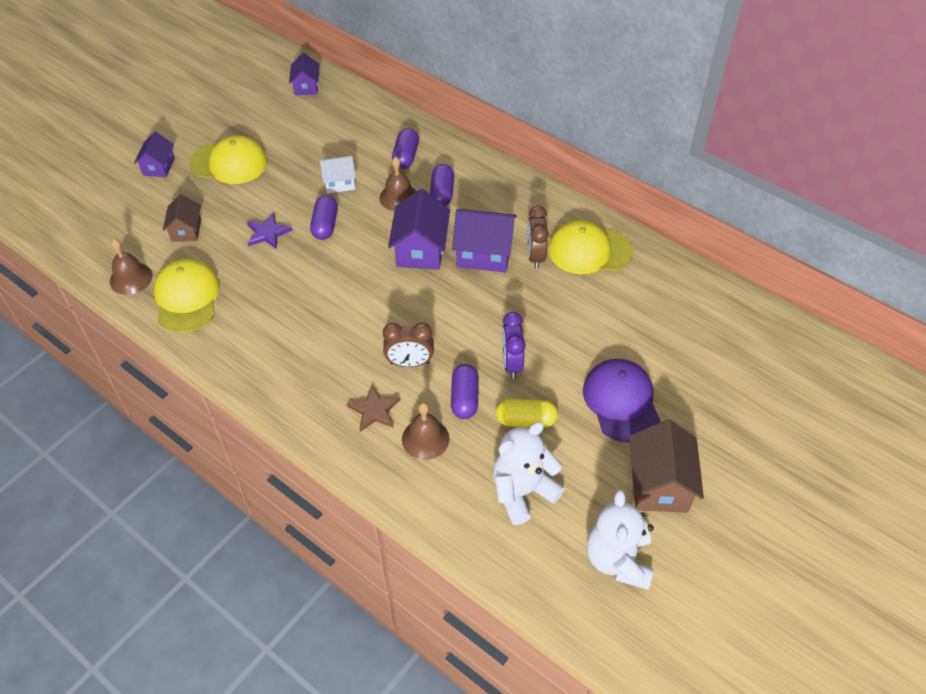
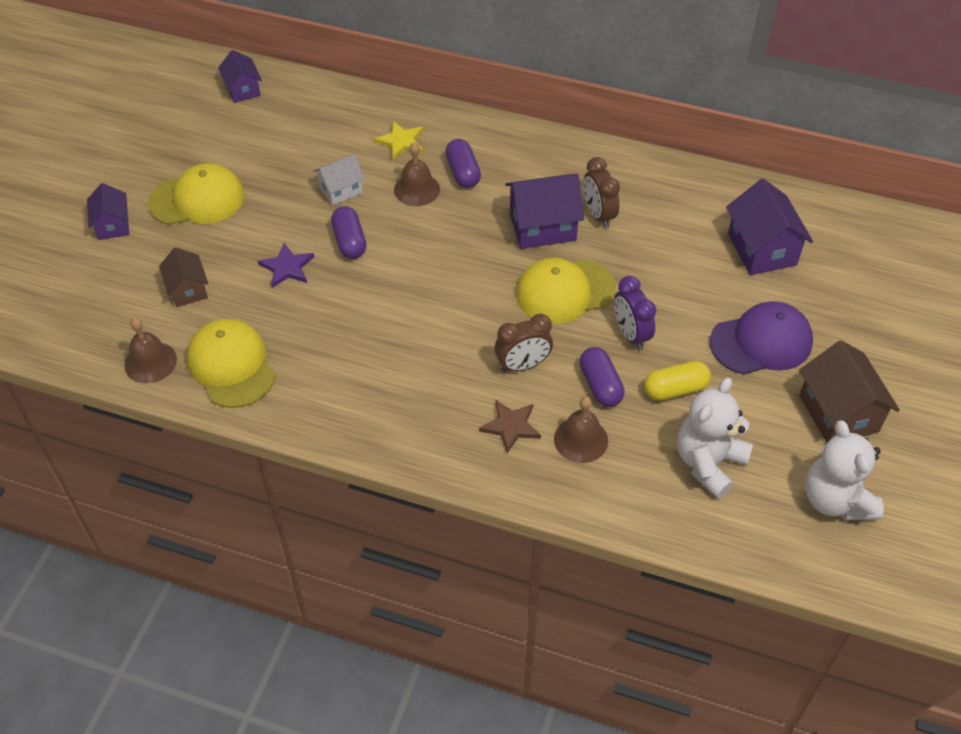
camera: 20 degrees left, 0 degrees up
purple house [388,189,450,270] -> purple house moved to [726,179,813,275]
purple capsule [392,128,419,169] -> yellow star [374,121,423,160]
yellow cap [548,220,633,274] -> yellow cap moved to [516,258,616,324]
purple cap [583,359,660,443] -> purple cap turned 105 degrees clockwise [710,301,813,375]

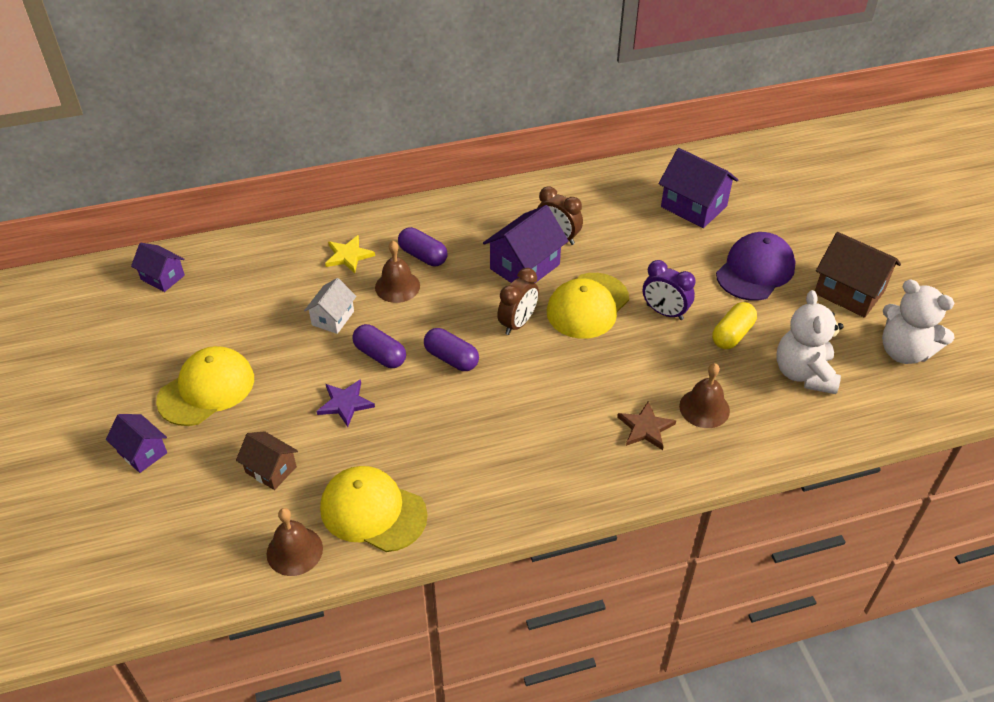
camera: 35 degrees left, 5 degrees down
brown clock [495,314,553,372] -> brown clock moved to [497,268,539,335]
purple capsule [580,347,625,407] -> purple capsule moved to [424,328,479,371]

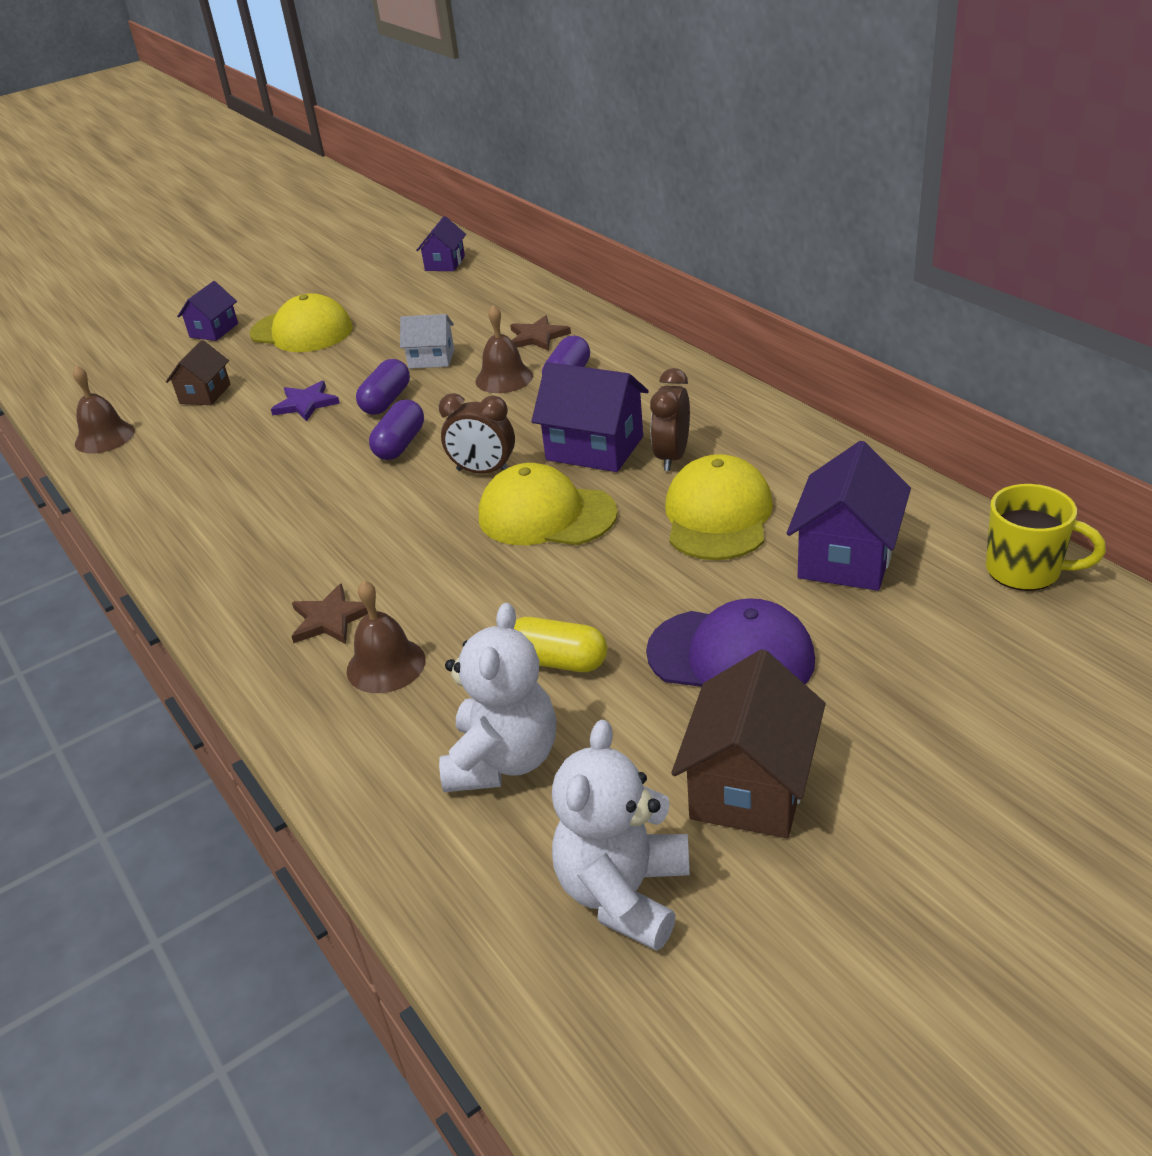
camera: 75 degrees right, 10 degrees down
yellow cap [320,466,428,552] -> yellow cap moved to [665,454,773,560]
yellow star [325,235,375,273] -> brown star [510,315,571,351]
purple clock [643,260,695,320] -> none
white teddy bear [777,290,844,394] -> white teddy bear turned 120 degrees clockwise [439,603,556,792]
none -> yellow mug [986,484,1106,591]

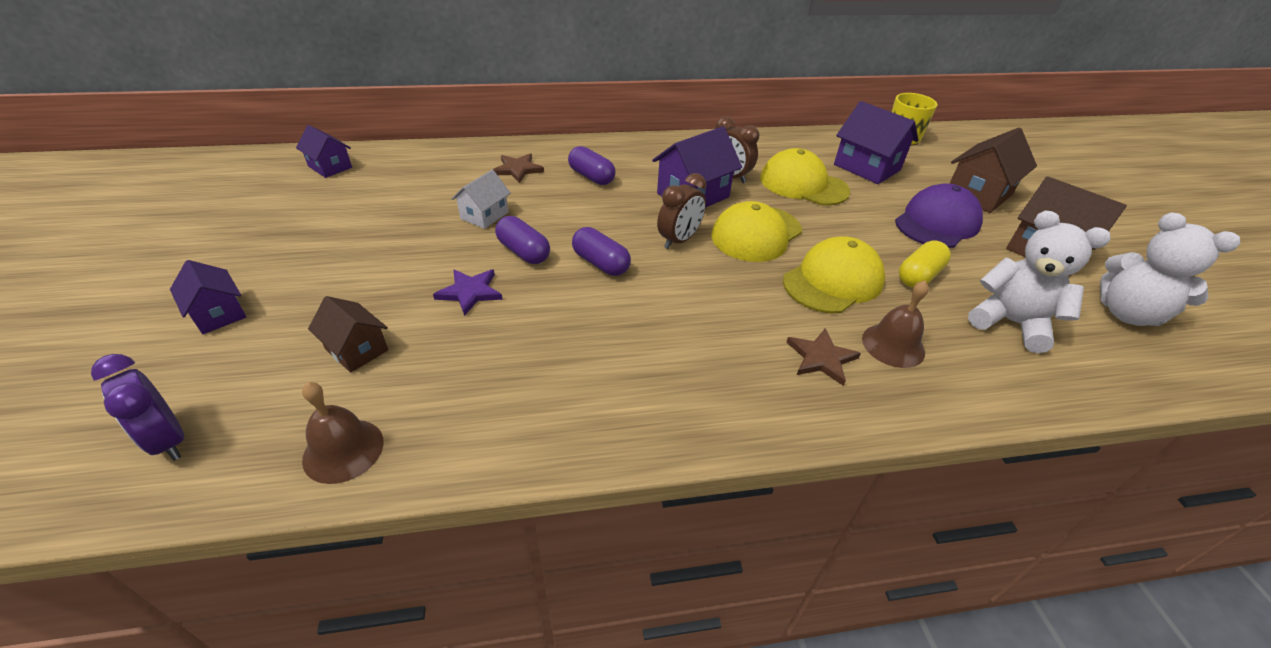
camera: 70 degrees left, 5 degrees up
yellow cap [250,293,353,352] -> yellow cap moved to [783,236,885,313]
brown bell [475,305,533,393] -> none
none -> purple clock [91,354,184,461]
none -> brown house [949,128,1037,213]

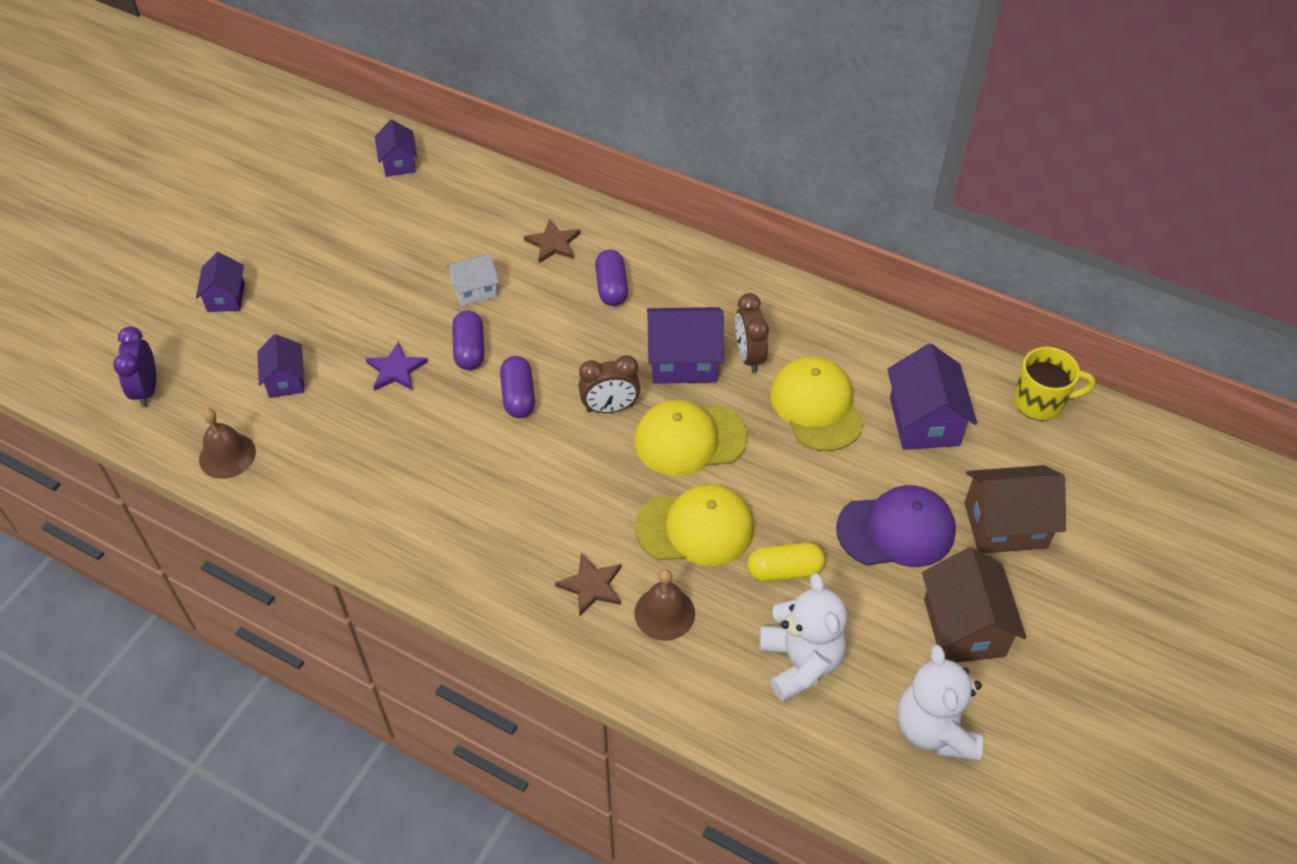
camera: 40 degrees right, 10 degrees up
brown house [308,296,388,373] -> purple house [257,334,304,398]

